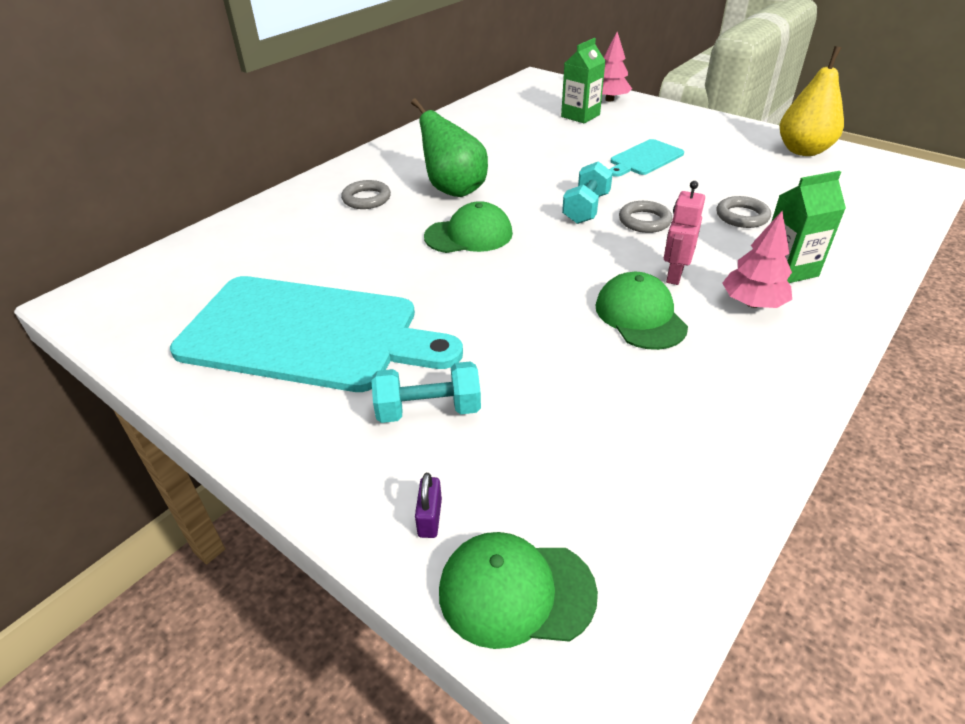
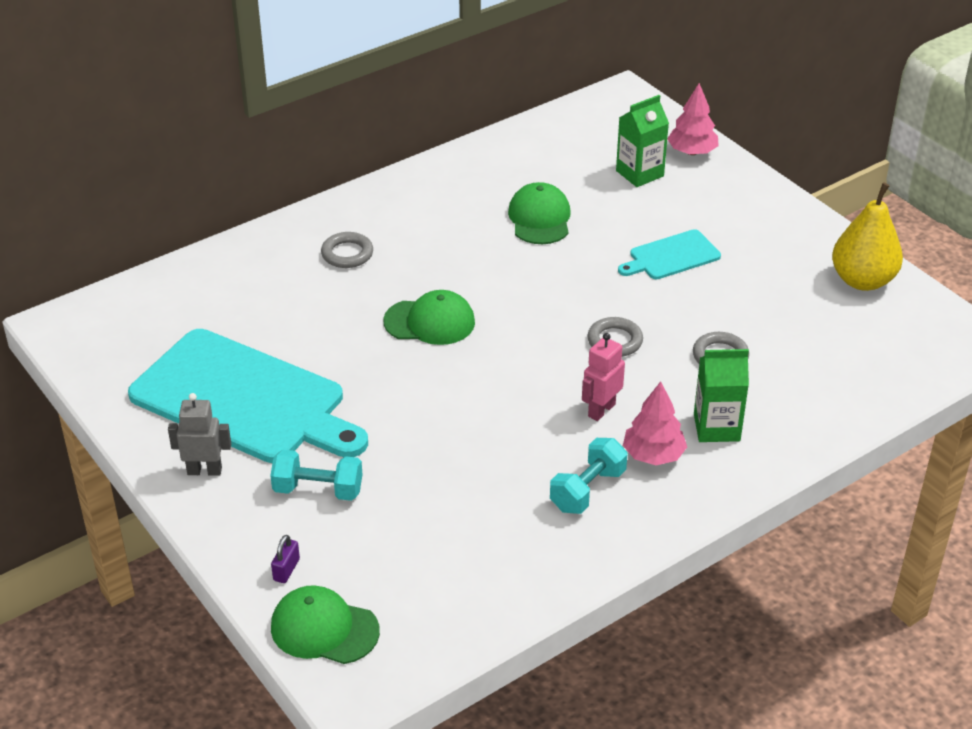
camera: 15 degrees right, 0 degrees up
green pear [411,98,488,197] -> none
turquoise dumbbell [562,161,613,224] -> turquoise dumbbell moved to [550,438,627,514]
green cap [596,272,688,350] -> green cap moved to [508,182,571,244]
none -> grey robot [168,393,231,476]

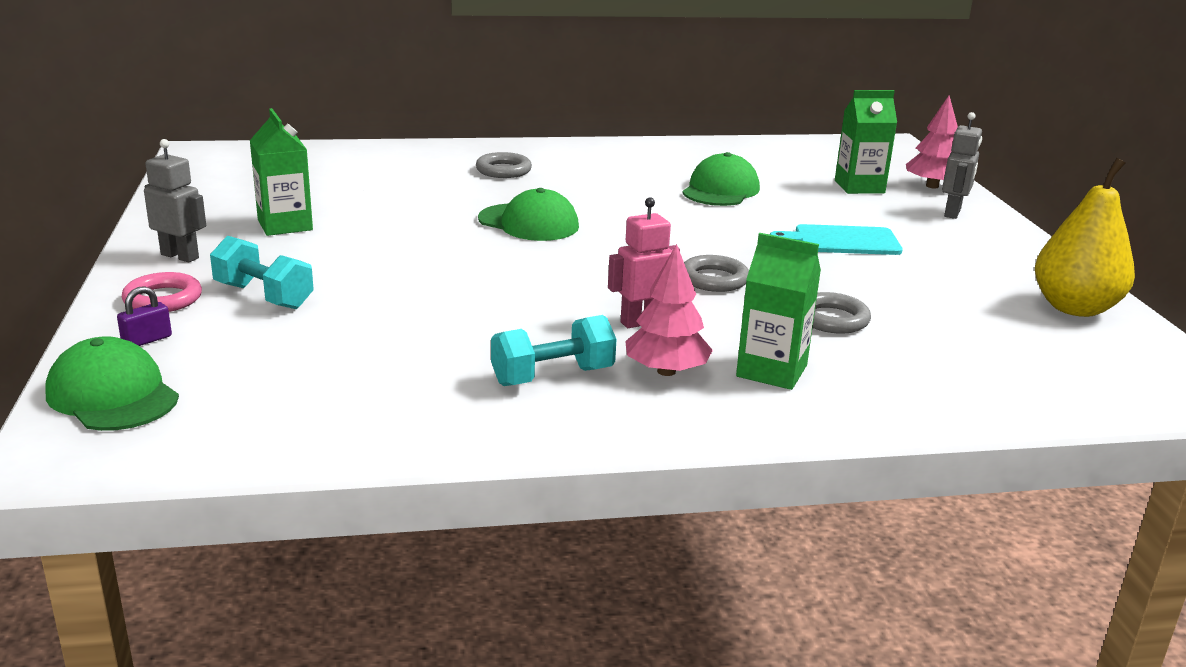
camera: 25 degrees right, 15 degrees down
turquoise cutting board [128,329,368,463] -> green carton [250,108,313,236]
none -> pink ring [122,272,202,312]
none -> grey robot [942,112,982,219]

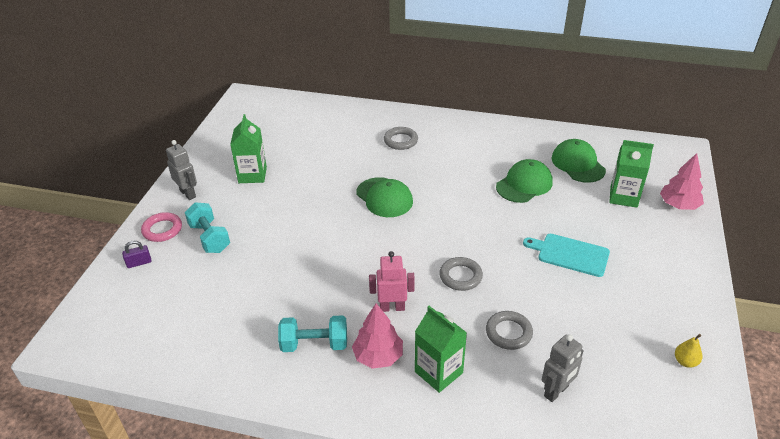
camera: 25 degrees right, 15 degrees up
green cap [45,336,179,431] -> green cap moved to [551,139,606,183]
grey robot [942,112,982,219] -> grey robot moved to [542,334,584,402]
yellow pear [1035,158,1135,317] -> yellow pear [675,334,702,368], size x0.41

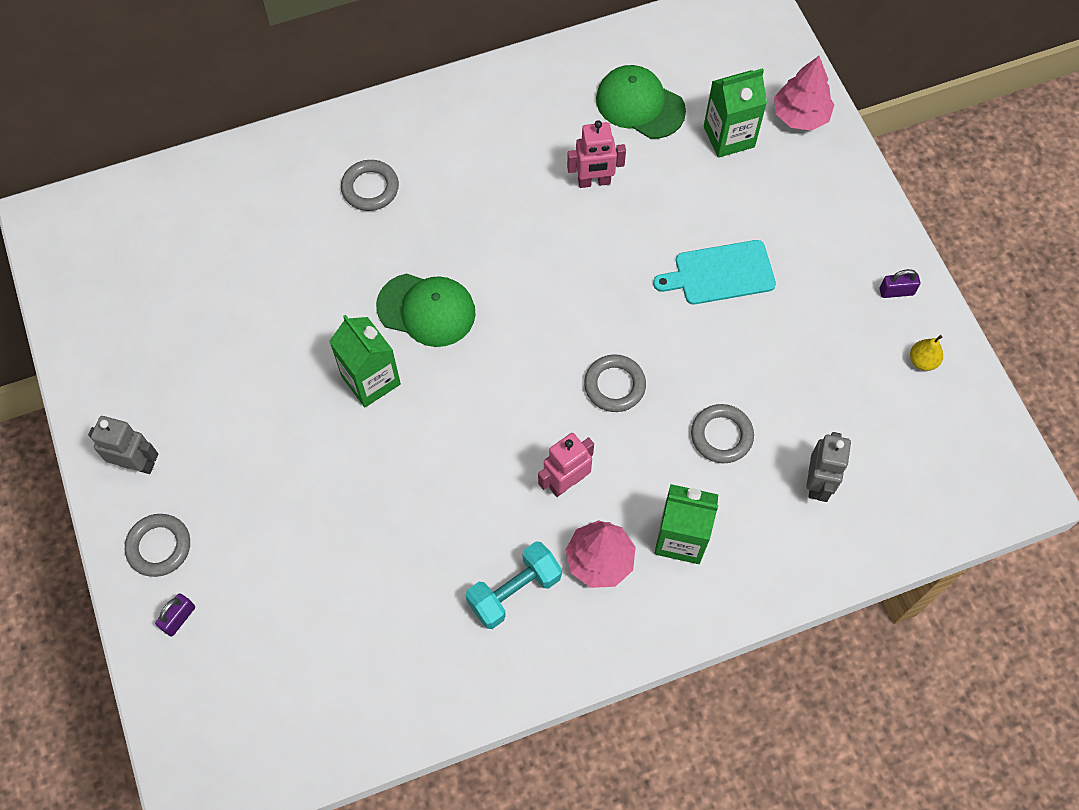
camera: 35 degrees left, 25 degrees up
pink ring [141,212,182,242] -> grey ring [125,514,190,577]
turquoise dumbbell [185,202,230,253] -> none
green carton [230,114,267,183] -> green carton moved to [329,315,401,407]
green cap [496,159,552,203] -> pink robot [567,120,626,188]
none -> purple padlock [879,269,920,298]

